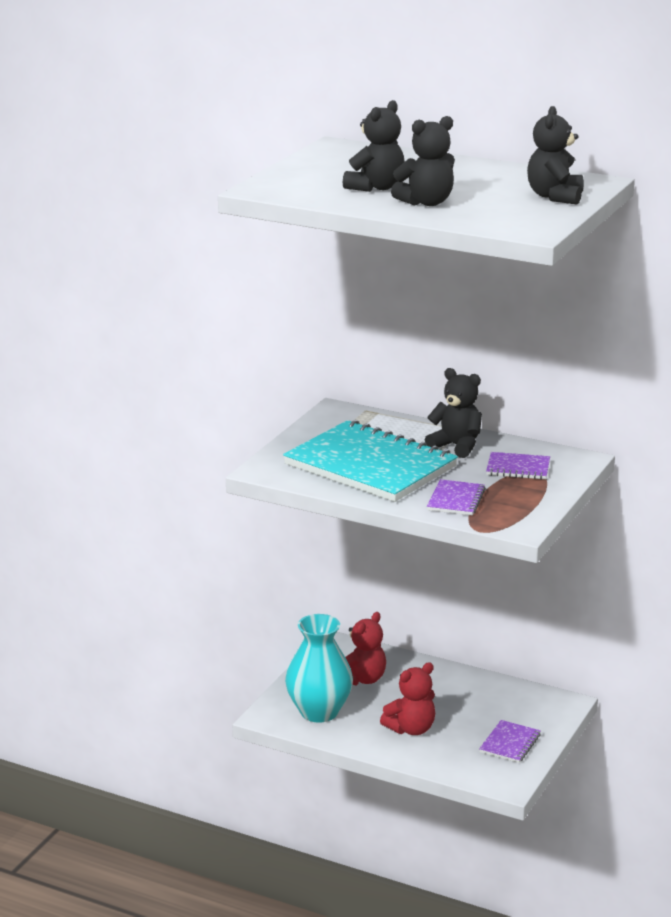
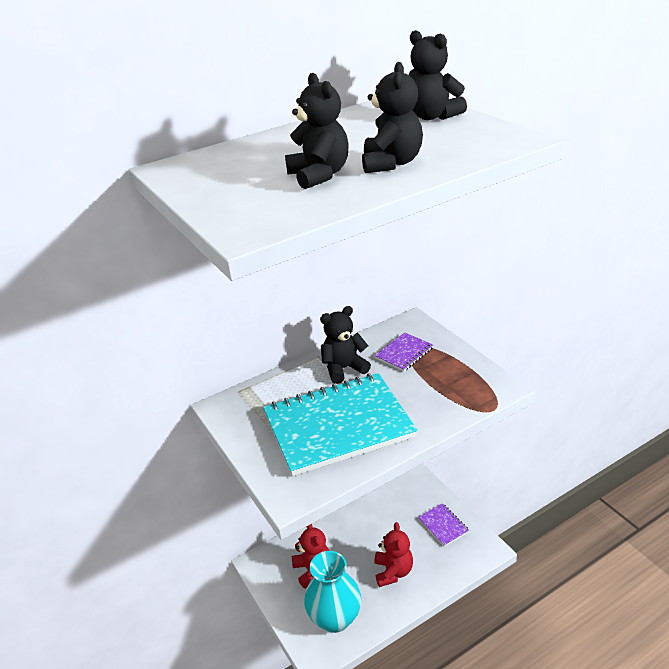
camera: 55 degrees left, 10 degrees up
purple notebook [427,479,486,515] -> none

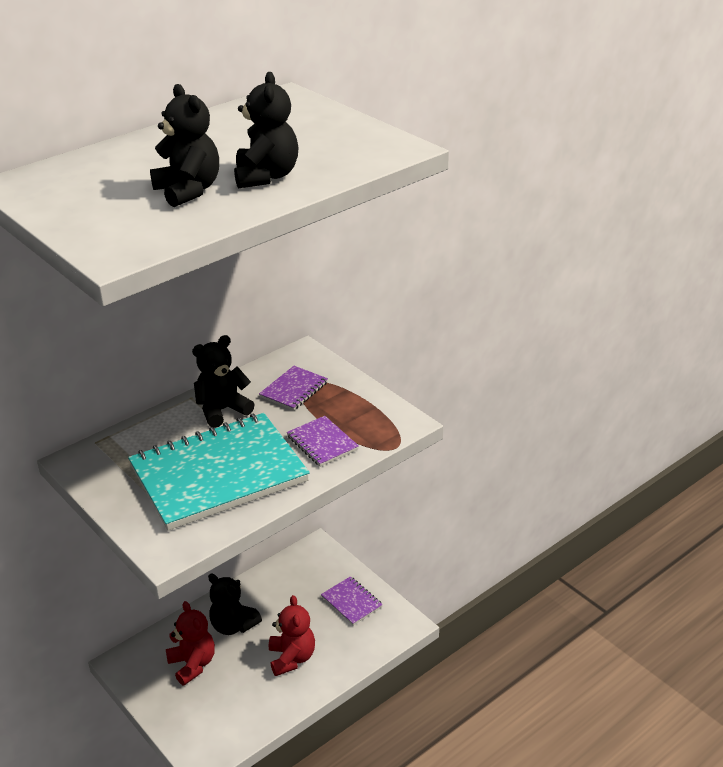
camera: 10 degrees left, 0 degrees up
turquoise vase [304,551,361,633] -> none
black teddy bear [409,30,467,120] -> black teddy bear moved to [208,574,262,635]
none -> purple notebook [287,416,359,467]

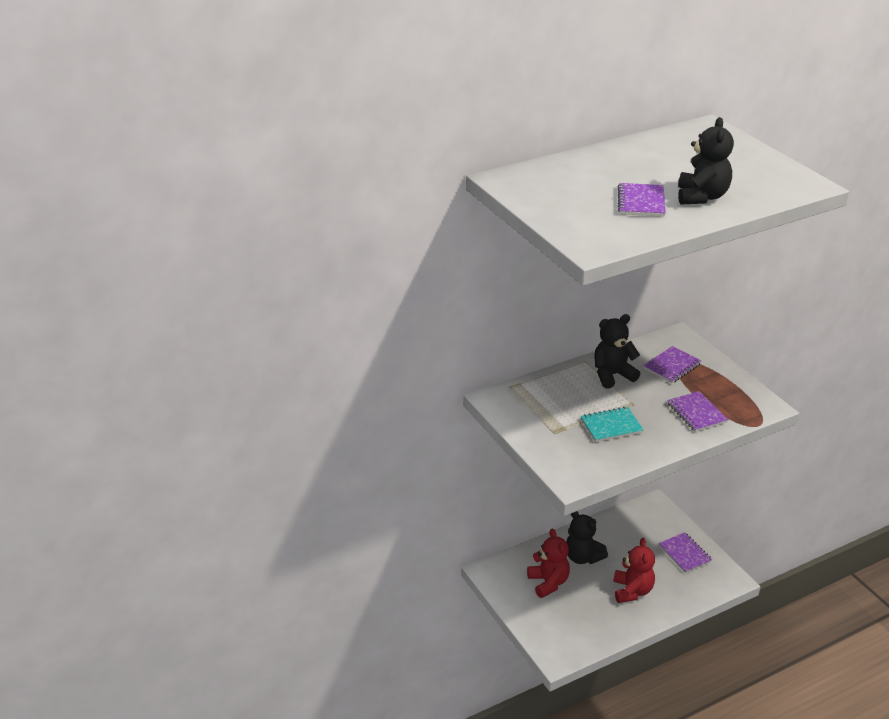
camera: 10 degrees right, 0 degrees up
turquoise notebook [128,413,310,531] -> turquoise notebook [581,407,644,442], size x0.43
black teddy bear [150,84,219,207] -> purple notebook [618,183,666,217]

